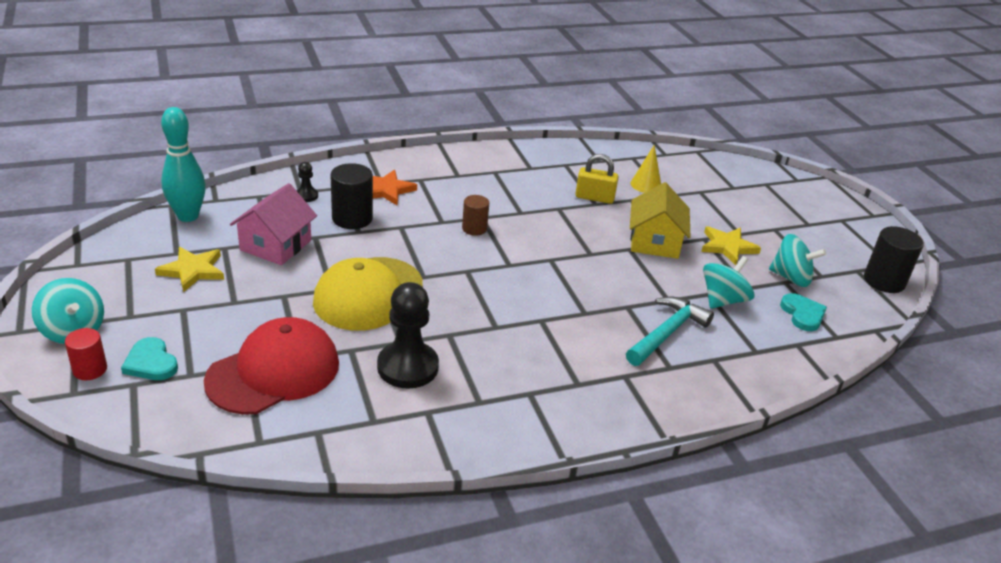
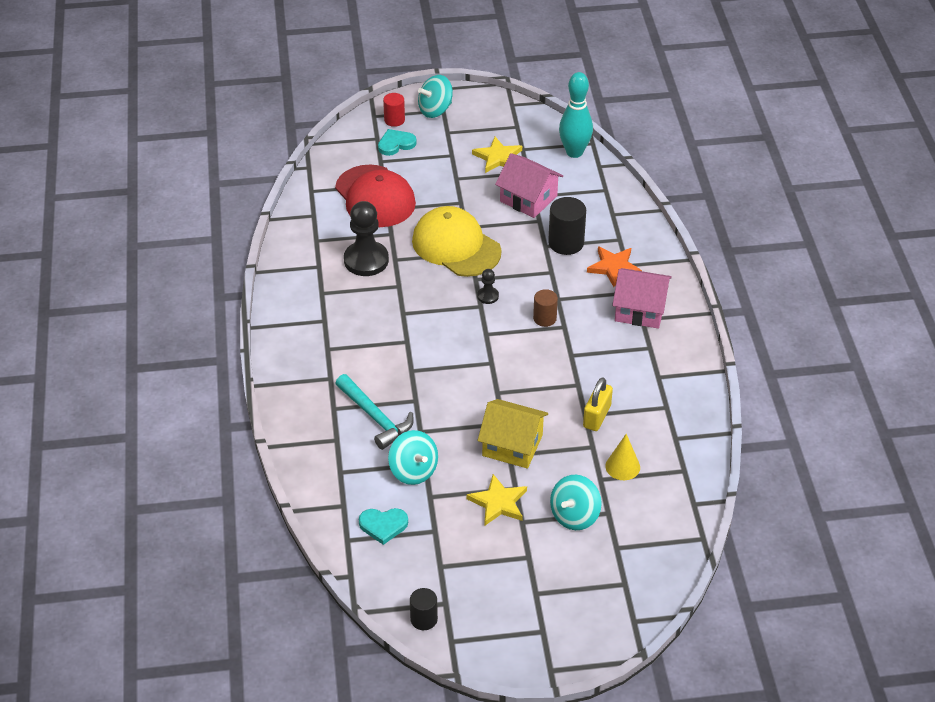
camera: 105 degrees right, 10 degrees up
black pawn [296,162,318,202] -> black pawn moved to [477,269,499,304]
turquoise spinning top [769,234,826,287] -> turquoise spinning top moved to [550,475,602,530]
black cylinder [864,226,924,293] -> black cylinder [410,588,438,630], size x0.62
none -> pink house [612,268,672,329]

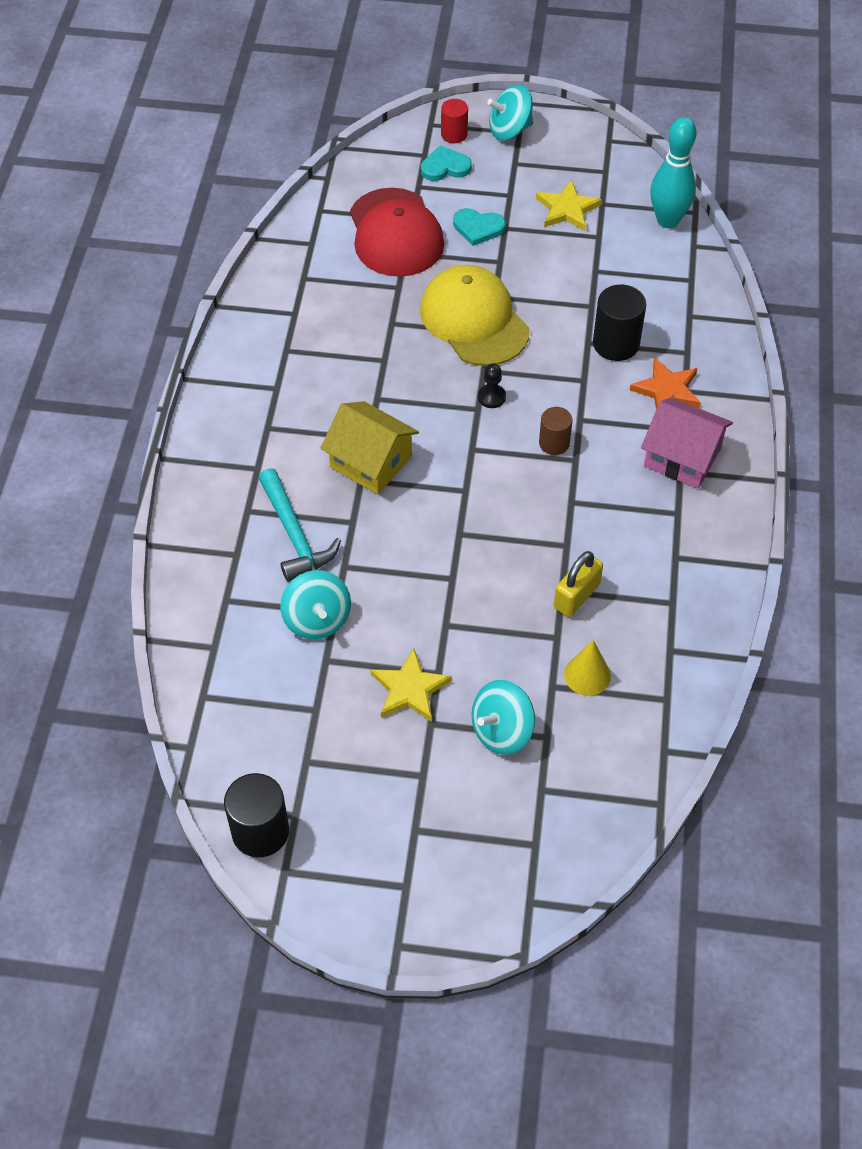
camera: 15 degrees right, 10 degrees up
black pawn [344,201,389,276] -> none
turquoise heart [359,508,408,545] -> turquoise heart moved to [453,208,505,246]
black cylinder [410,588,438,630] -> black cylinder [224,773,289,857], size x1.60
yellow house [478,399,548,469] -> yellow house moved to [321,401,419,494]
pink house [495,153,563,218] -> none

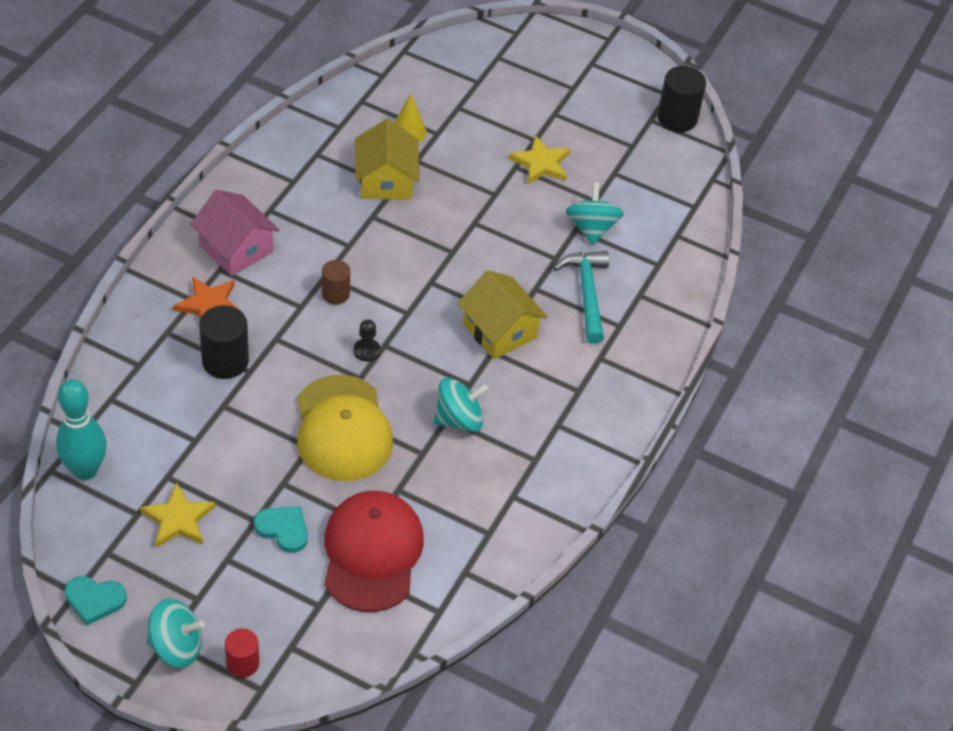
camera: 165 degrees left, 5 degrees down
turquoise heart [421,145,472,181] -> turquoise heart moved to [65,576,127,625]
turquoise spinning top [471,680,535,755] -> turquoise spinning top moved to [434,378,489,432]
yellow padlock [554,551,603,617] -> yellow house [355,119,420,200]

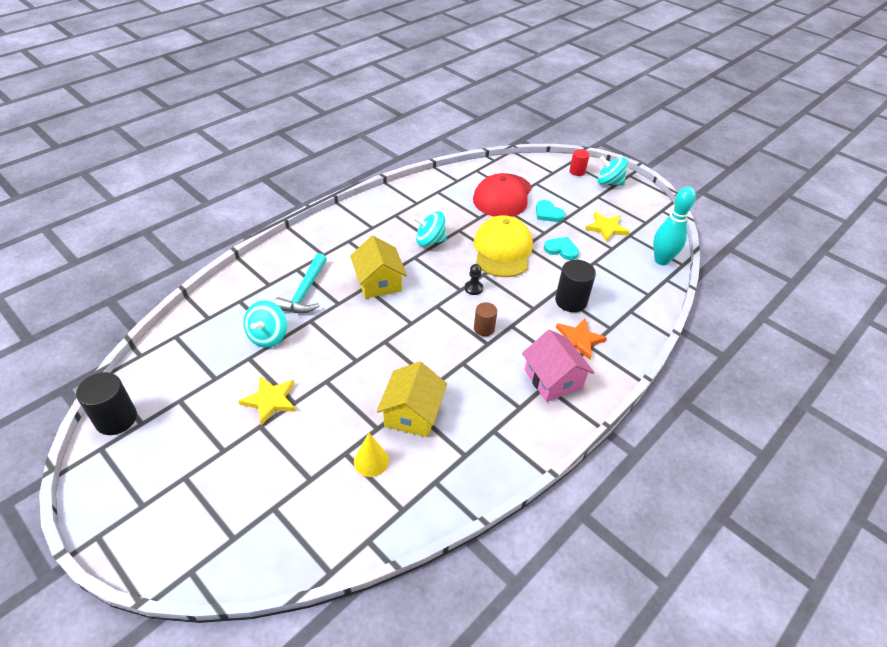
camera: 160 degrees left, 5 degrees down
turquoise heart [65,576,127,625] -> turquoise heart moved to [544,237,579,260]

